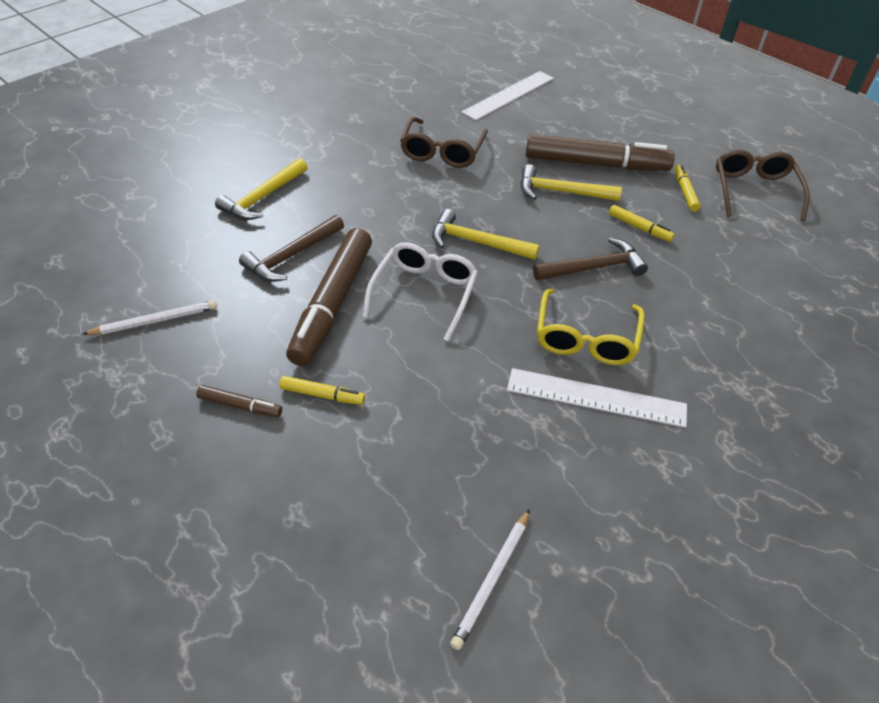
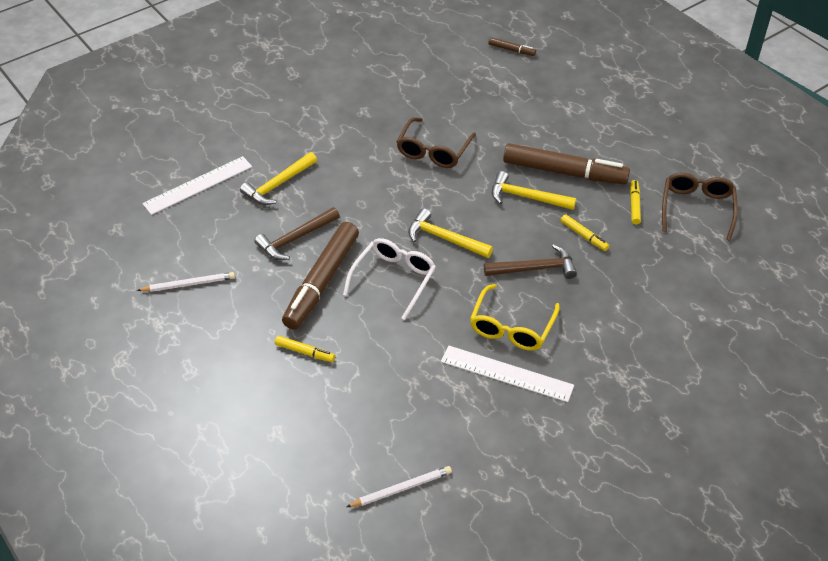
camera: 10 degrees right, 0 degrees up
brown marker [196,385,282,417] -> brown marker moved to [488,37,536,56]
white pencil [450,509,530,650] -> white pencil turned 150 degrees counterclockwise [347,466,452,507]
white ruler [461,71,554,121] -> white ruler moved to [142,156,252,215]

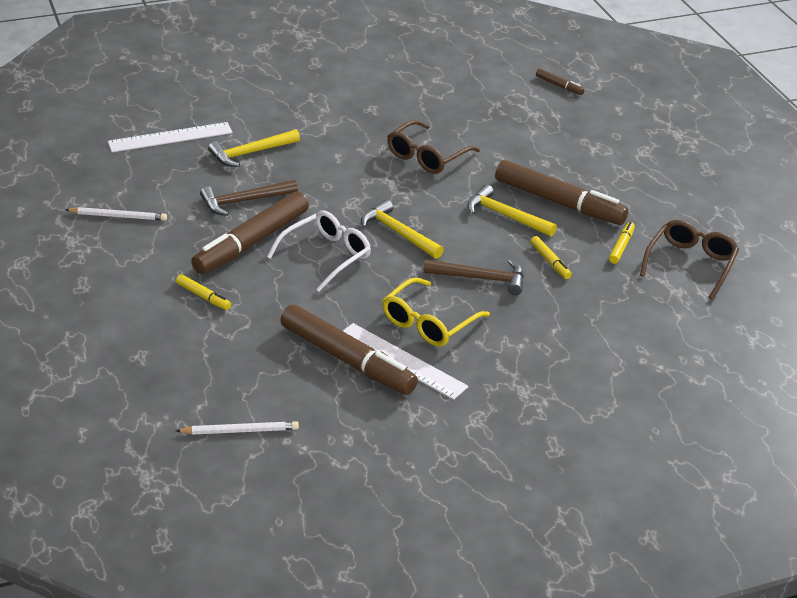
camera: 15 degrees right, 10 degrees down
none -> brown marker [281,304,418,395]

